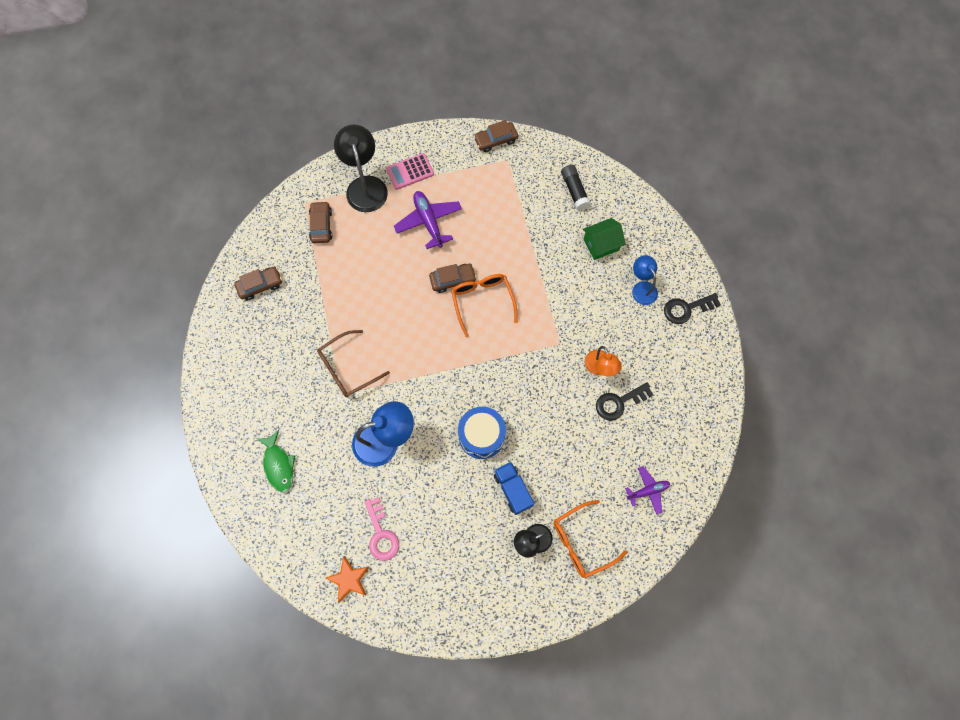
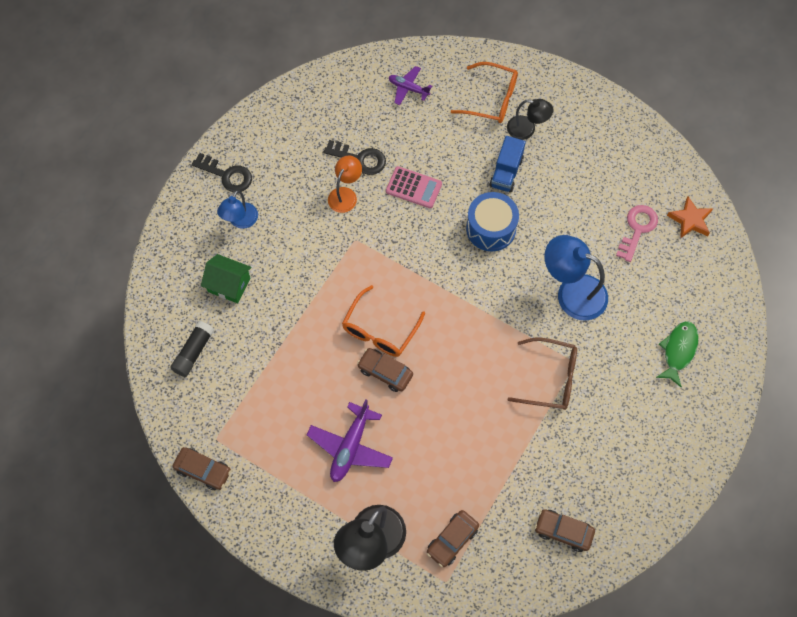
camera: 135 degrees left, 5 degrees down
pink calculator [386,153,434,190] -> pink calculator moved to [386,166,442,208]

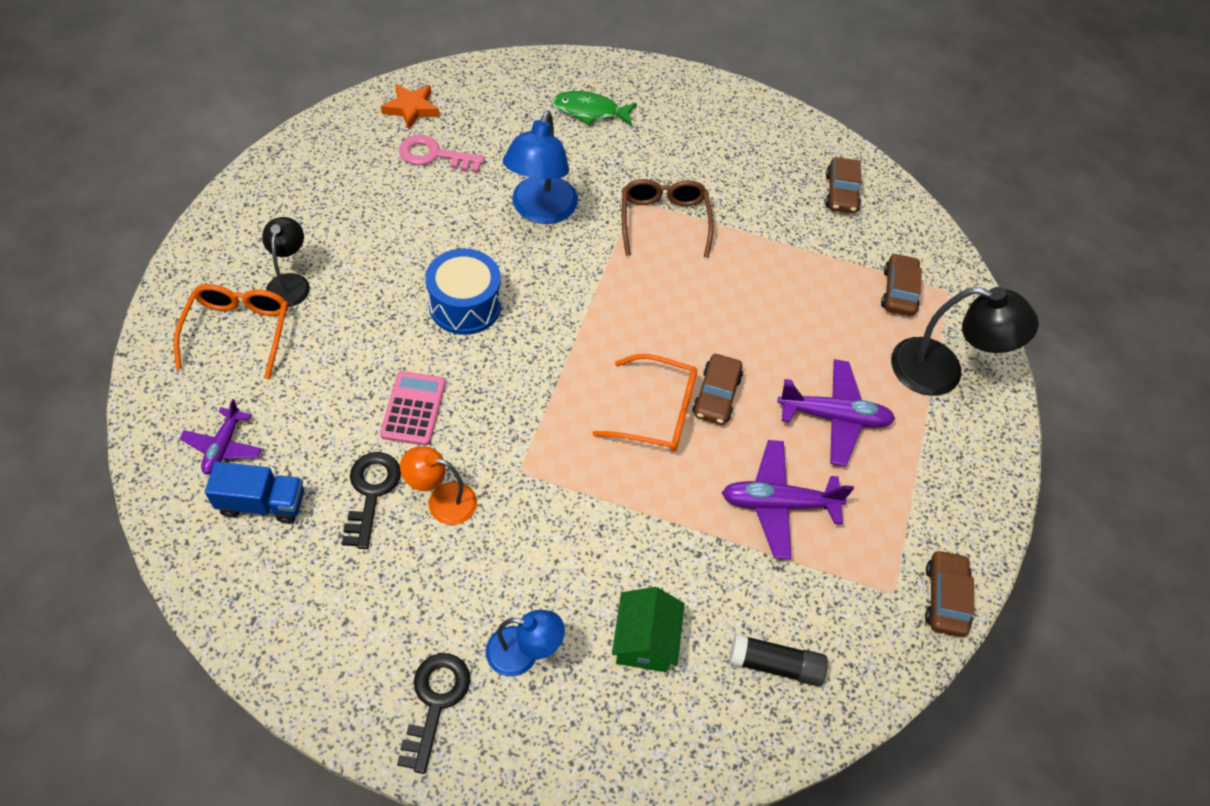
camera: 110 degrees left, 10 degrees down
brown car [427,510,479,567] -> brown car turned 105 degrees counterclockwise [881,253,922,316]
blue truck [489,136,526,193] -> blue truck moved to [205,462,304,524]
none -> purple plane [722,440,854,559]

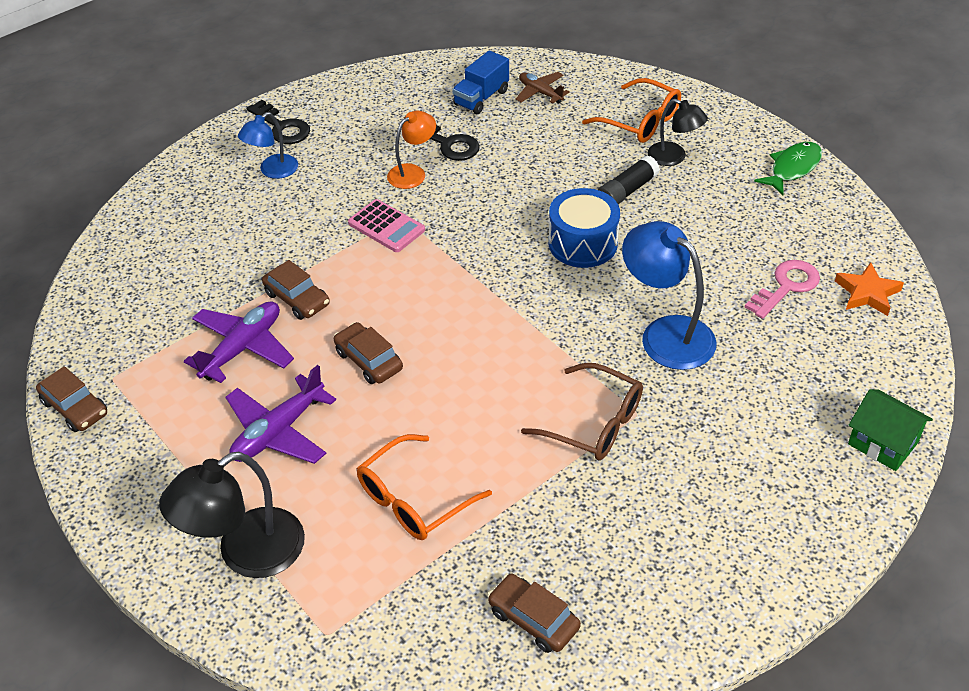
camera: 130 degrees right, 10 degrees down
purple plane [179,399,262,474] -> brown plane [515,72,570,104]
pink calculator [380,371,446,446] -> pink calculator moved to [348,199,425,252]
green fish [553,91,637,126] -> green fish moved to [754,142,822,195]
orange glasses [592,354,697,451] -> orange glasses moved to [357,434,492,540]
green house [612,587,685,672] -> green house moved to [848,389,933,471]
black glue stick [729,634,828,686] -> black glue stick moved to [598,155,660,204]
brown car [881,253,922,316] -> brown car moved to [262,260,330,320]

